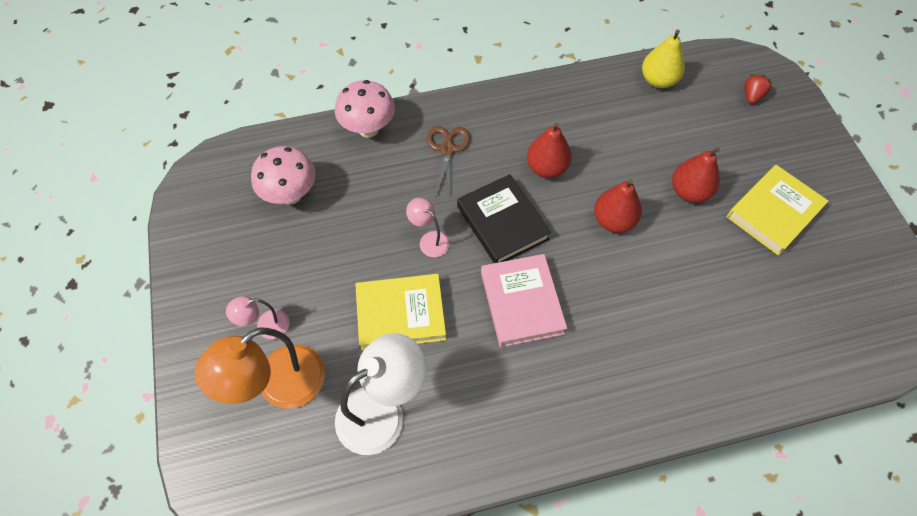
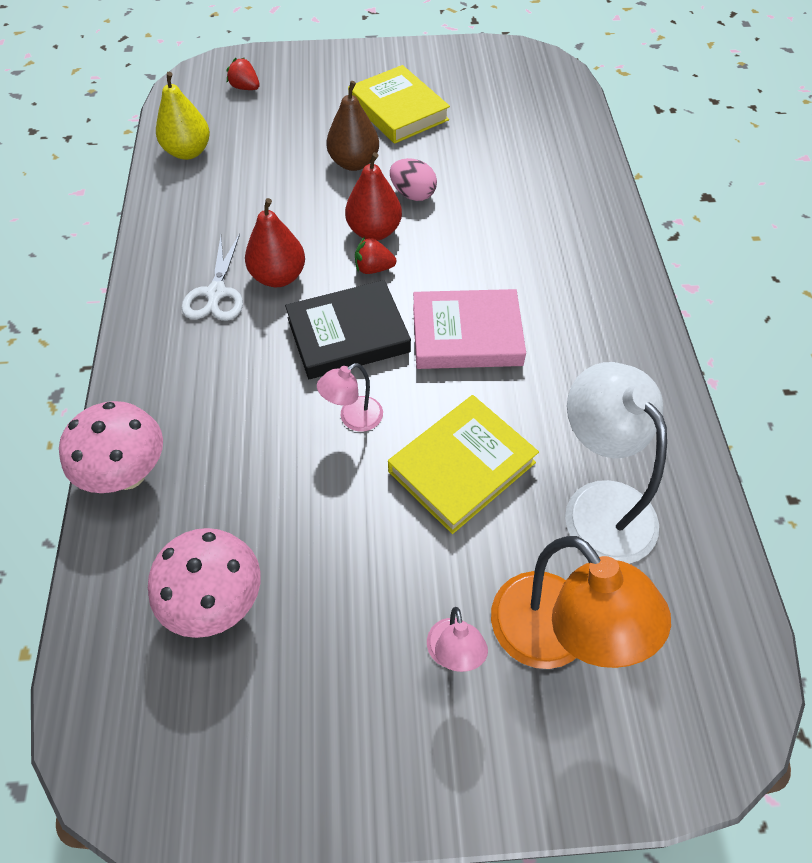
camera: 80 degrees left, 5 degrees down
yellow book [355,274,446,350] -> yellow book turned 45 degrees clockwise [388,395,539,534]
brown scissors [427,126,470,197] -> none
red pear [672,147,720,203] -> brown pear [326,81,379,171]
none -> white scissors [182,234,243,321]
none -> red strawberry [355,237,396,274]
none -> pink egg [390,158,437,201]

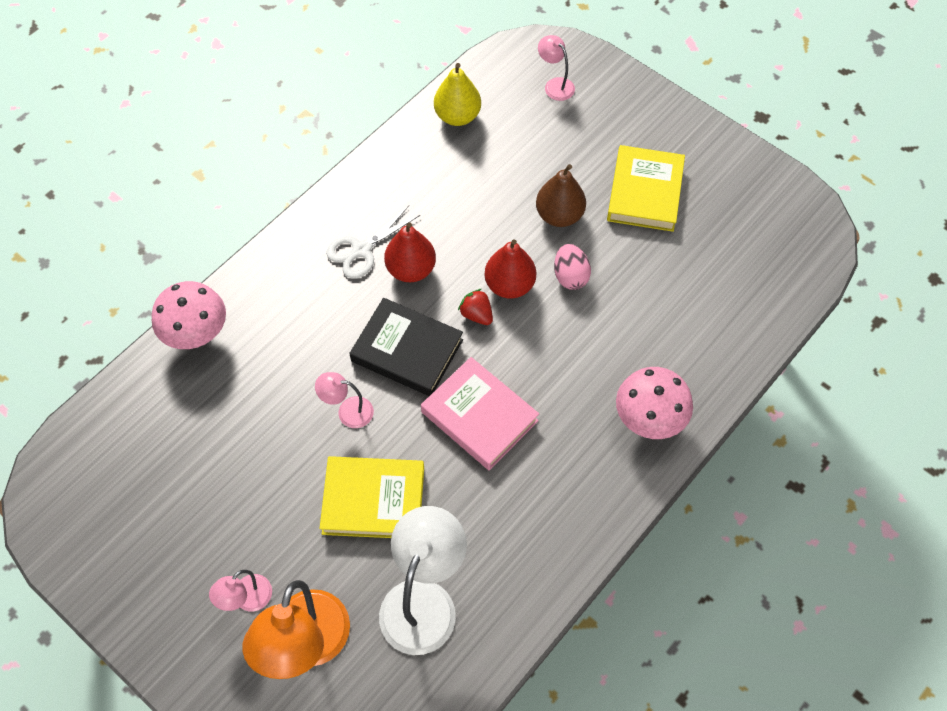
camera: 45 degrees right, 5 degrees up
pink mushroom [148,528,261,638] -> pink mushroom moved to [616,367,693,439]
red strawberry [227,58,260,90] -> pink lamp [538,35,575,101]

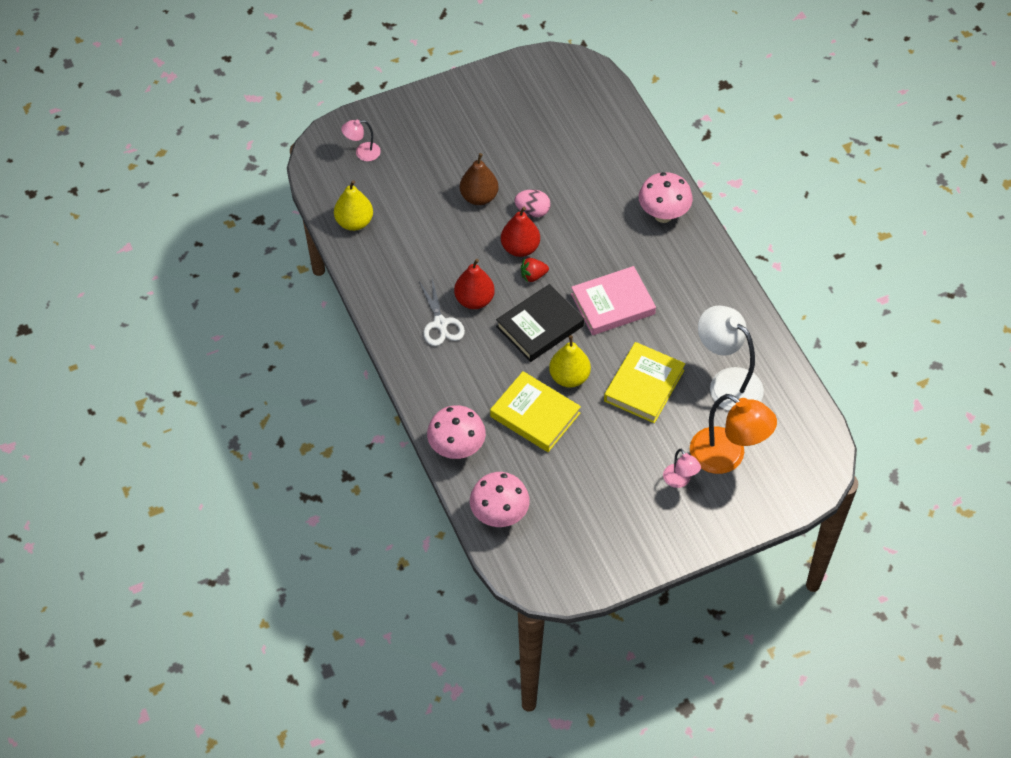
camera: 65 degrees left, 5 degrees down
pink lamp [315,372,374,428] -> yellow pear [549,335,591,388]
yellow book [607,145,685,232] -> yellow book moved to [490,371,581,452]
none -> pink mushroom [470,472,530,527]

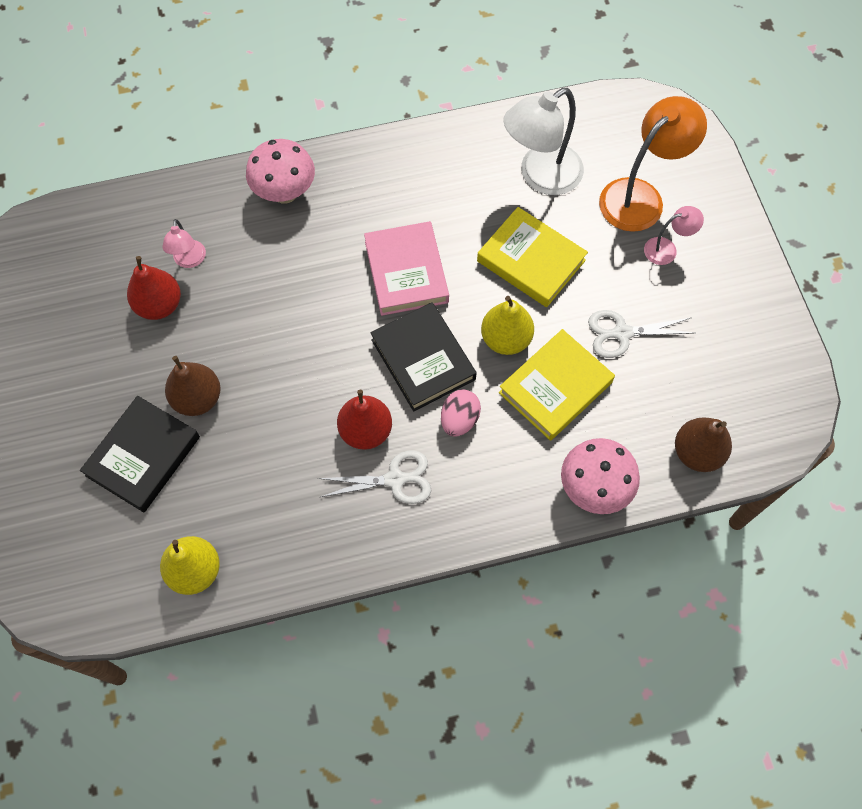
camera: 80 degrees left, 10 degrees up
pink lamp [341,120,381,161] -> pink lamp moved to [163,219,206,268]
pink mushroom [470,472,530,527] -> brown pear [675,417,732,472]
red pear [501,207,540,257] -> red pear moved to [127,256,181,320]
pink egg [514,189,551,217] -> pink egg moved to [441,389,481,437]
red strawberry [521,258,549,282] -> none
none -> black book [80,396,200,512]
none -> white scissors [588,310,694,358]

